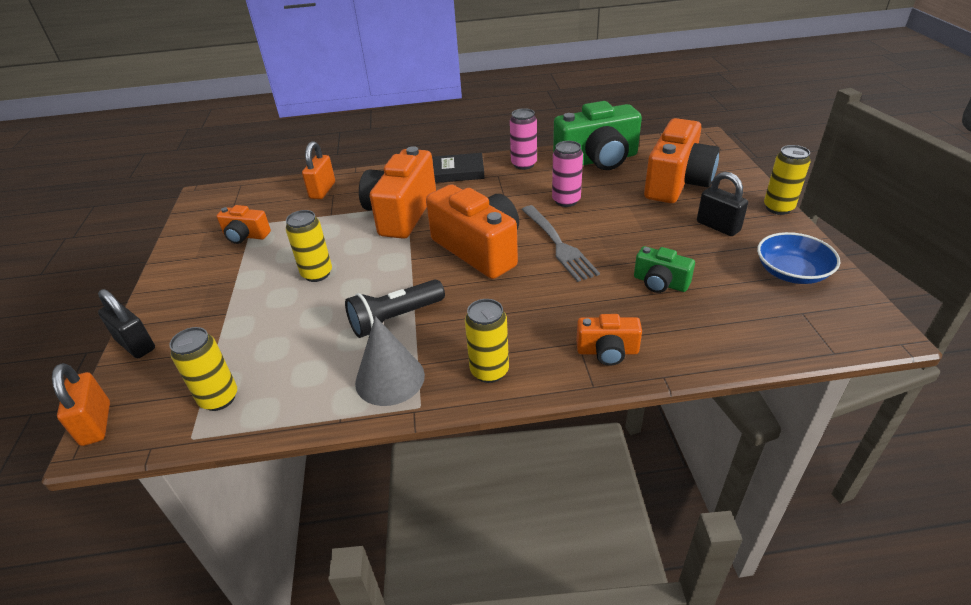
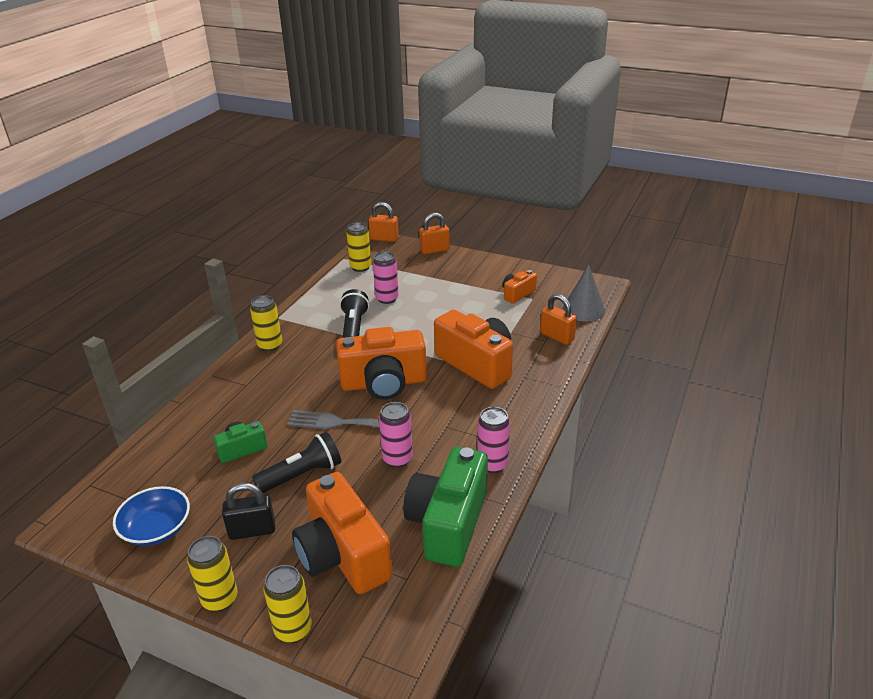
camera: 120 degrees right, 5 degrees down
black padlock [98,289,155,358] -> orange padlock [419,213,450,255]
yellow can [286,210,332,282] -> yellow can moved to [264,565,312,643]
grey cone [355,316,425,406] -> grey cone moved to [562,265,605,322]
black book [433,153,485,183] -> none
orange camera [576,314,642,366] -> none
none -> black flashlight [252,432,341,493]
none -> pink can [373,252,399,304]

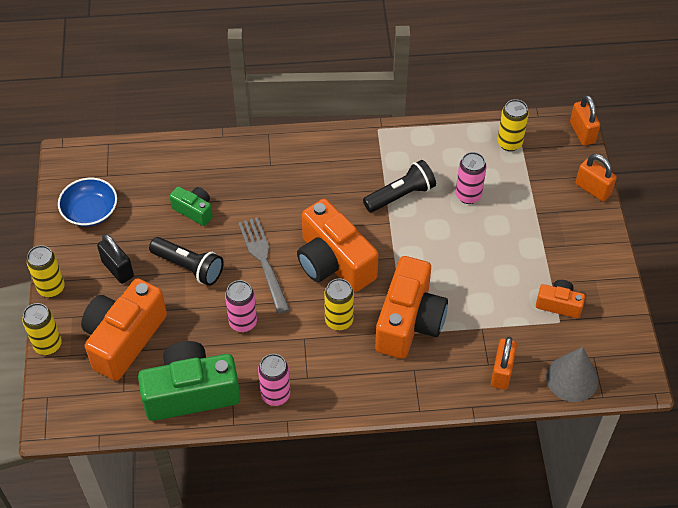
camera: 60 degrees right, 20 degrees up
yellow can [250,295,282,352] -> yellow can moved to [324,278,354,331]

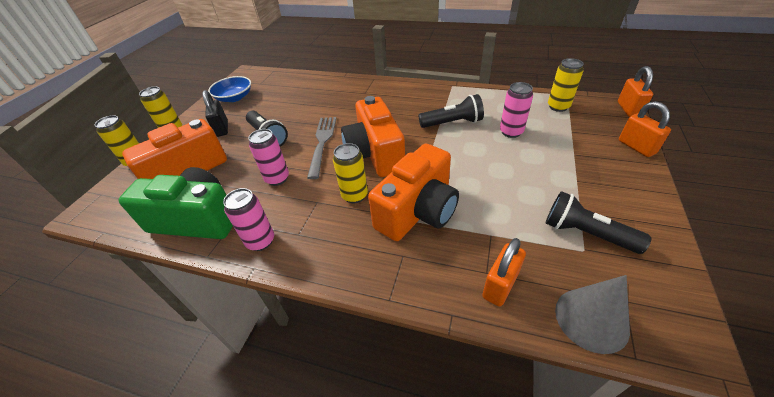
camera: 25 degrees right, 10 degrees down
green camera [169,186,213,226] -> none
orange camera [536,280,585,318] -> black flashlight [546,191,651,254]

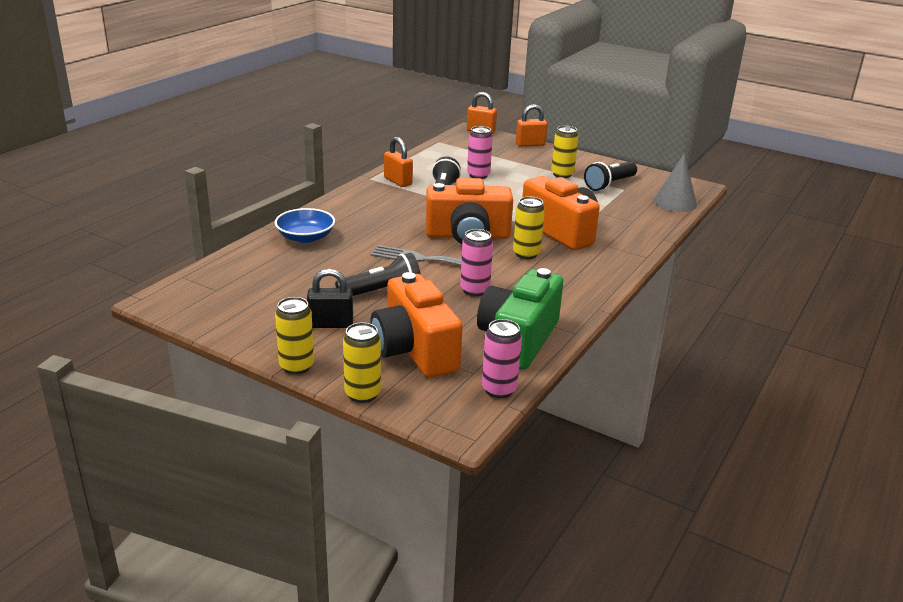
camera: 80 degrees left, 15 degrees down
blue bowl [208,76,251,102] -> blue bowl moved to [275,208,335,243]
pink can [223,188,274,251] -> pink can moved to [482,319,522,398]
orange padlock [482,238,526,307] -> orange padlock moved to [384,137,413,187]
yellow can [548,58,584,112] -> yellow can moved to [551,126,578,178]

